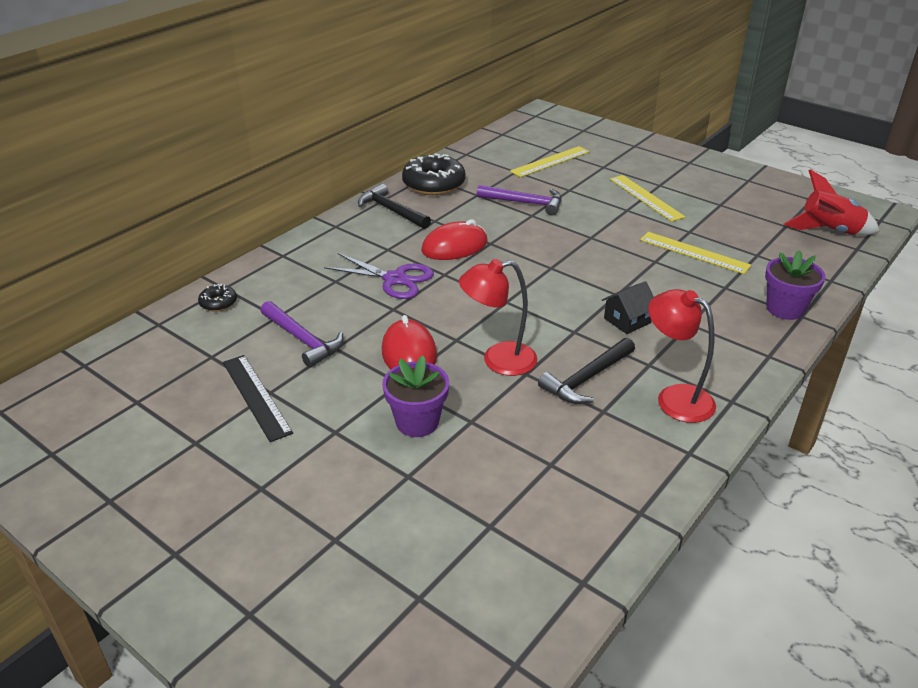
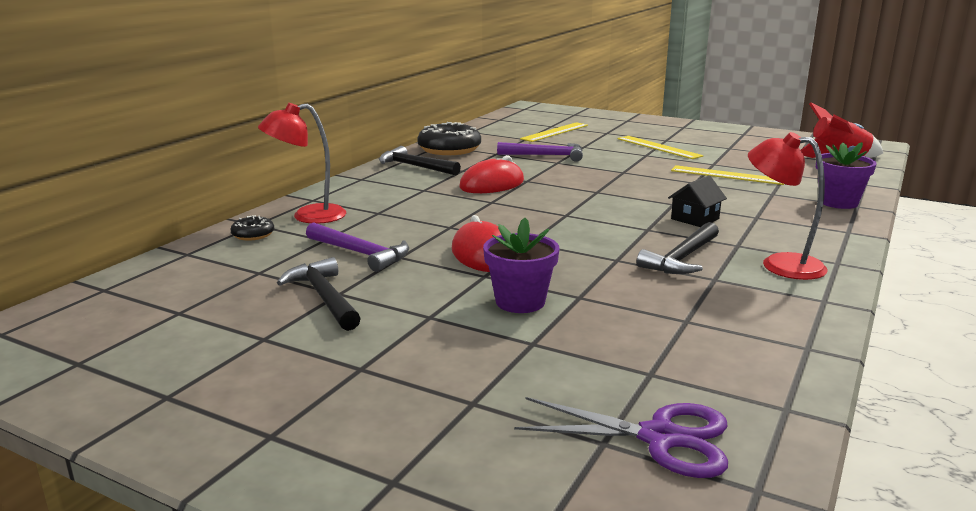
camera: 10 degrees left, 15 degrees down
black ruler [223,355,293,442] -> black hammer [277,257,361,331]
purple scissors [324,253,434,299] -> purple scissors moved to [514,397,728,478]
red lamp [459,259,538,376] -> red lamp moved to [258,103,346,224]

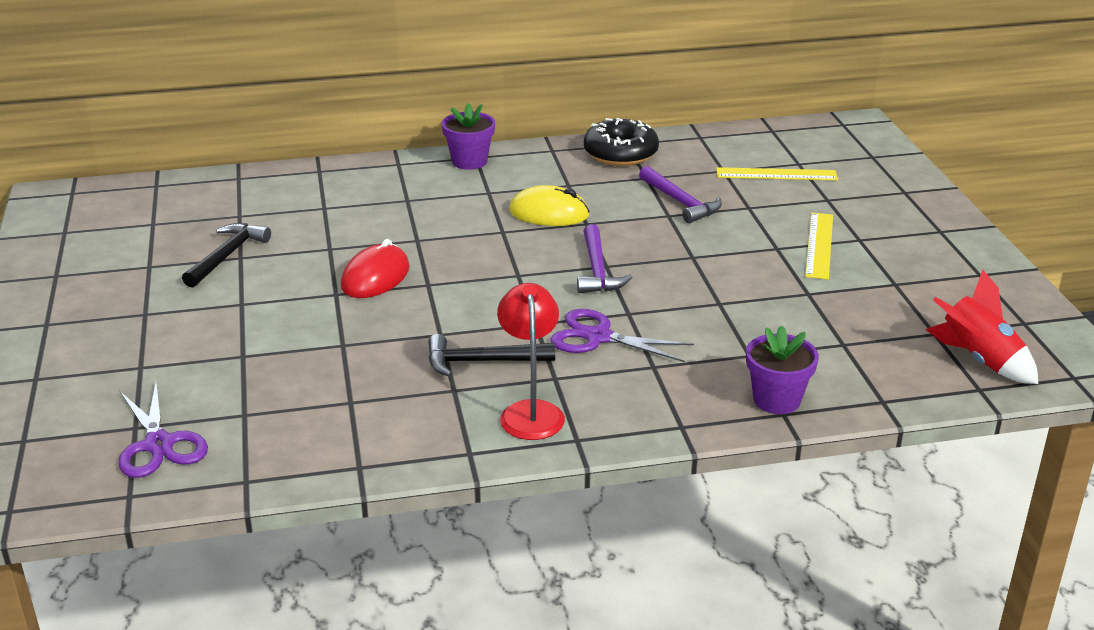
camera: 50 degrees right, 10 degrees up
black donut [230,215,274,240] -> none
red lamp [258,103,346,224] -> none
purple hammer [306,222,409,272] -> purple hammer moved to [577,224,633,293]
black hammer [379,146,461,176] -> none
red mouse [459,155,524,193] -> yellow mouse [509,185,590,226]
purple flower pot [483,218,559,313] -> purple flower pot moved to [442,103,495,170]
black house [668,175,727,227] -> purple scissors [550,309,694,362]
yellow ruler [671,165,784,185] -> none

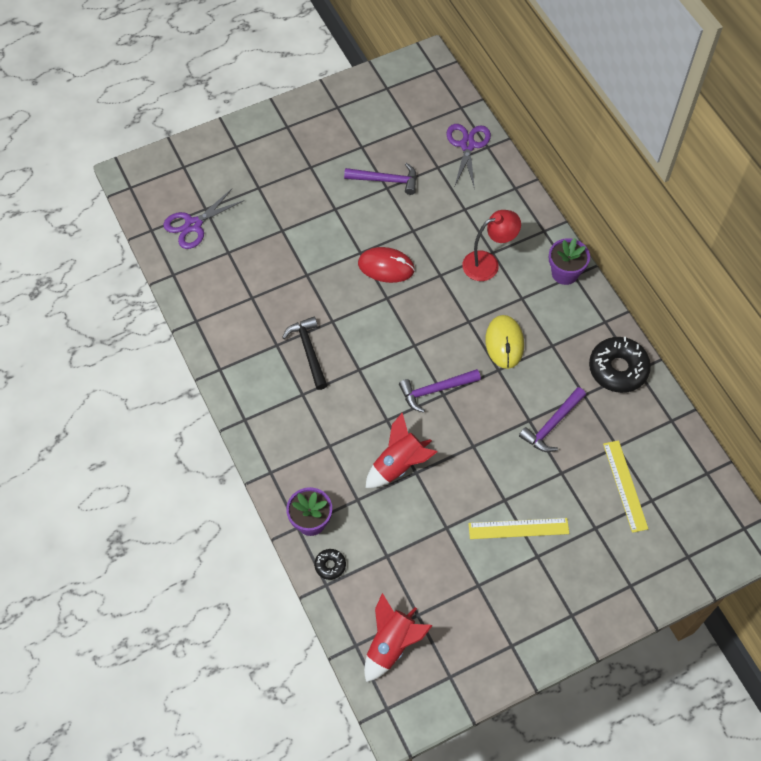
camera: 75 degrees right, 30 degrees up
black hammer [182,223,271,288] -> purple hammer [344,163,417,195]
red lamp [497,283,565,440] -> red lamp moved to [462,210,521,281]
purple scissors [550,309,694,362] -> purple scissors moved to [446,124,491,190]
none -> black donut [314,549,346,580]
none -> red rocket [366,412,437,488]

